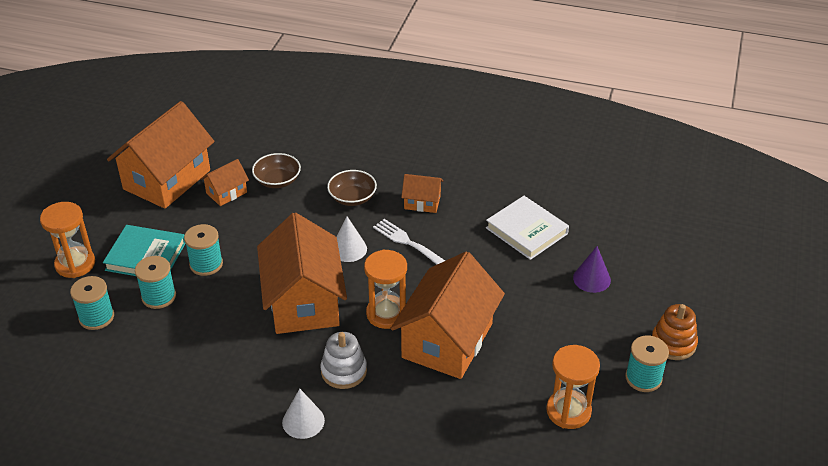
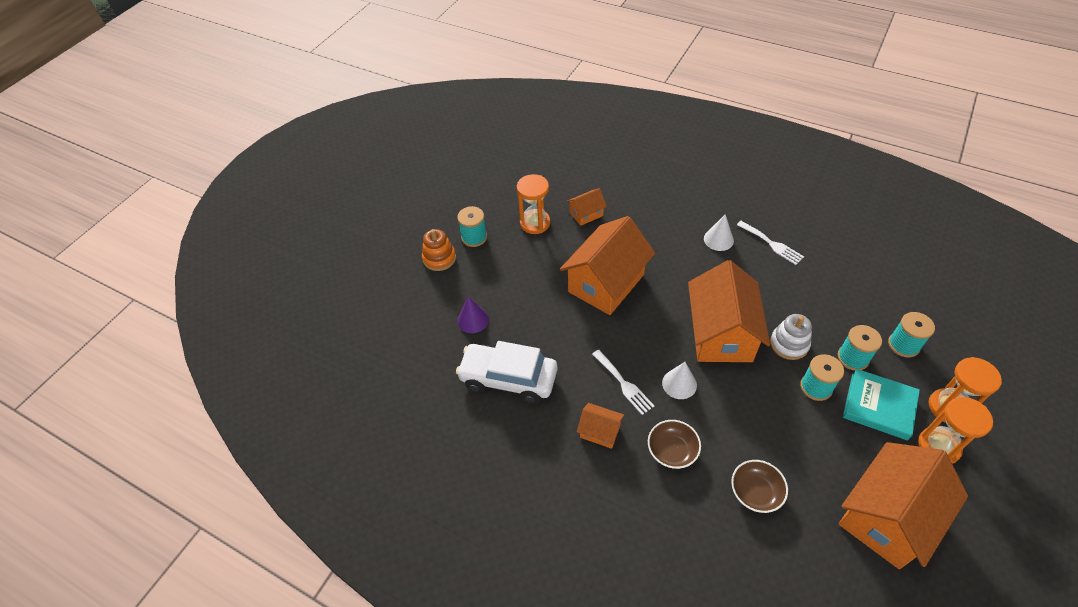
camera: 165 degrees left, 10 degrees up
orange house [200,159,249,206] -> orange house moved to [567,188,607,226]
white stacking toy [320,332,367,389] -> white stacking toy moved to [770,314,812,360]
orange hourglass [364,249,407,329] -> orange hourglass moved to [918,397,993,464]
white book [486,196,569,260] -> white car [456,341,557,403]
none -> white fork [737,221,804,265]

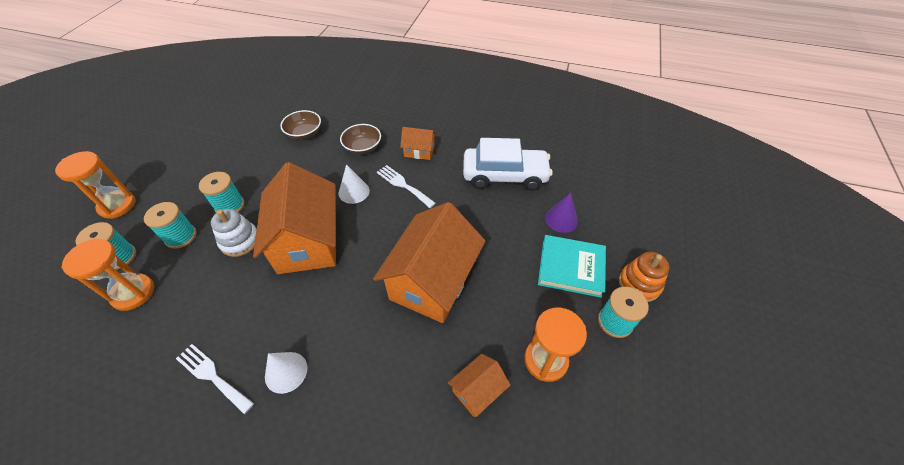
camera: 165 degrees right, 0 degrees up
orange house [839,442,968,569] -> none
turquoise book [843,369,920,440] -> turquoise book moved to [538,235,606,298]
orange hourglass [918,397,993,464] -> orange hourglass moved to [61,238,154,311]

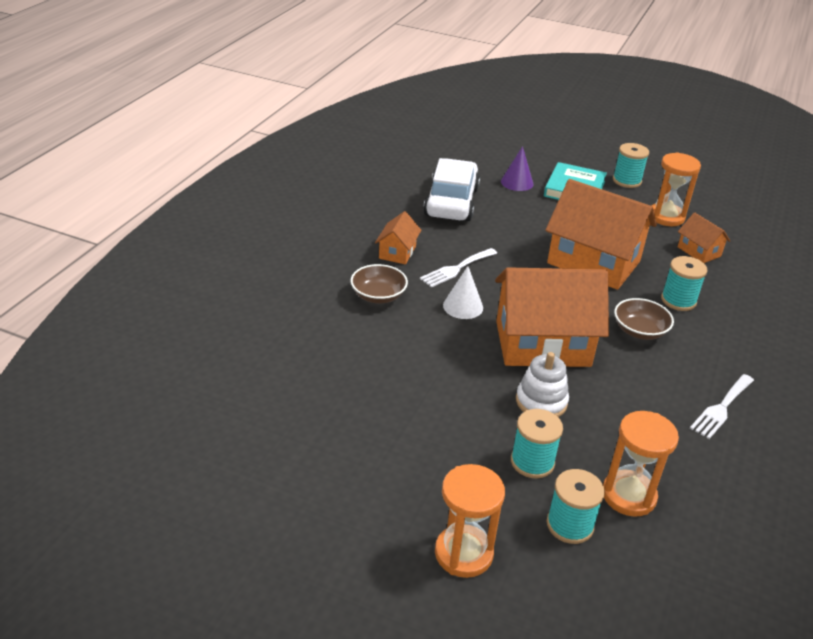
camera: 85 degrees left, 15 degrees down
turquoise spool [199,172,244,213] -> turquoise spool moved to [661,256,708,311]
white cone [265,352,307,394] -> none
brown bowl [280,110,321,139] -> brown bowl moved to [614,298,674,340]
orange stacking toy [619,252,669,302] -> none

